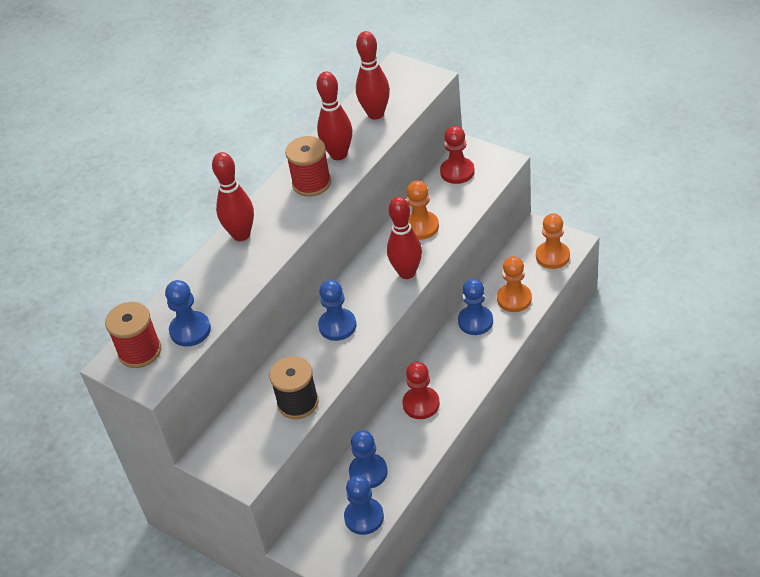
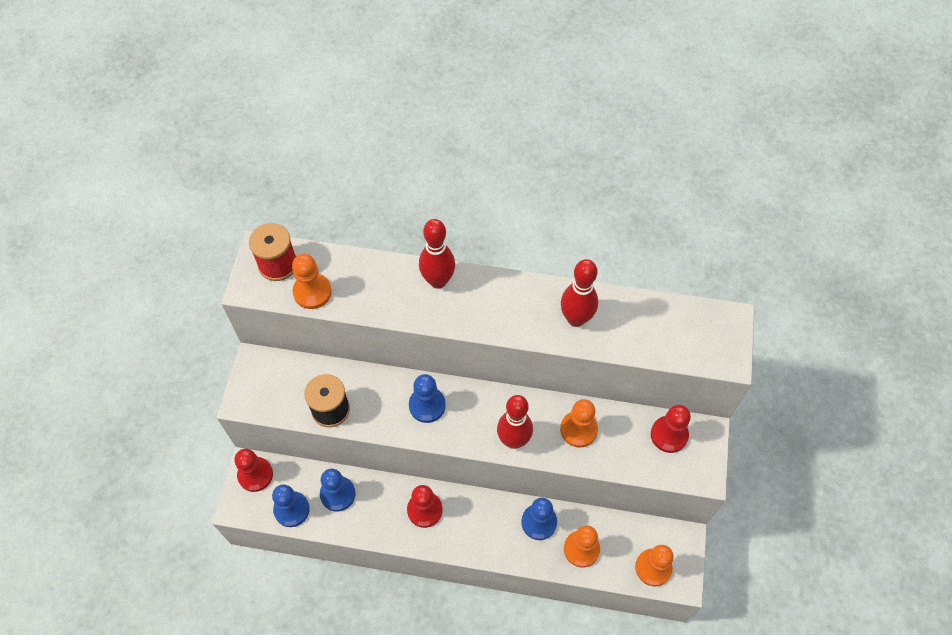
camera: 60 degrees right, 15 degrees up
blue pawn [165,280,211,347] -> orange pawn [292,254,332,309]
red spool [285,136,331,197] -> none
red bowling pin [356,31,390,120] -> none
none -> red pawn [234,449,273,492]

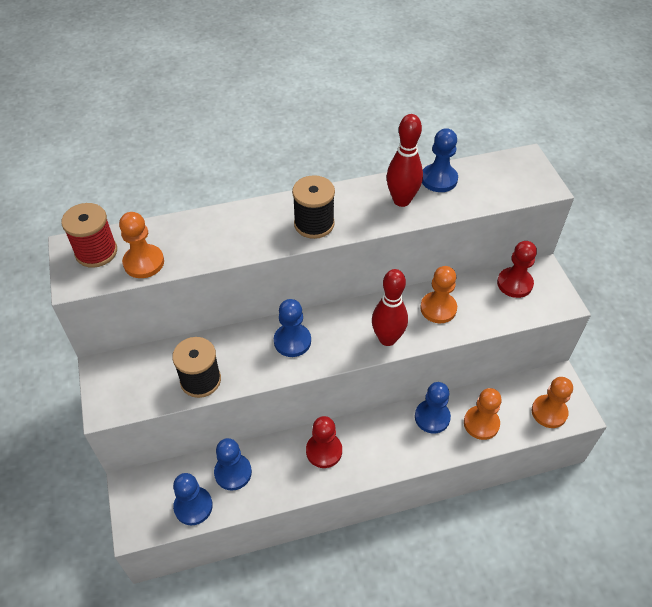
camera: 25 degrees left, 10 degrees down
red pawn [234,449,273,492] -> none
red bowling pin [419,219,455,289] -> none
none -> black spool [292,175,335,239]
none -> blue pawn [422,128,458,192]

